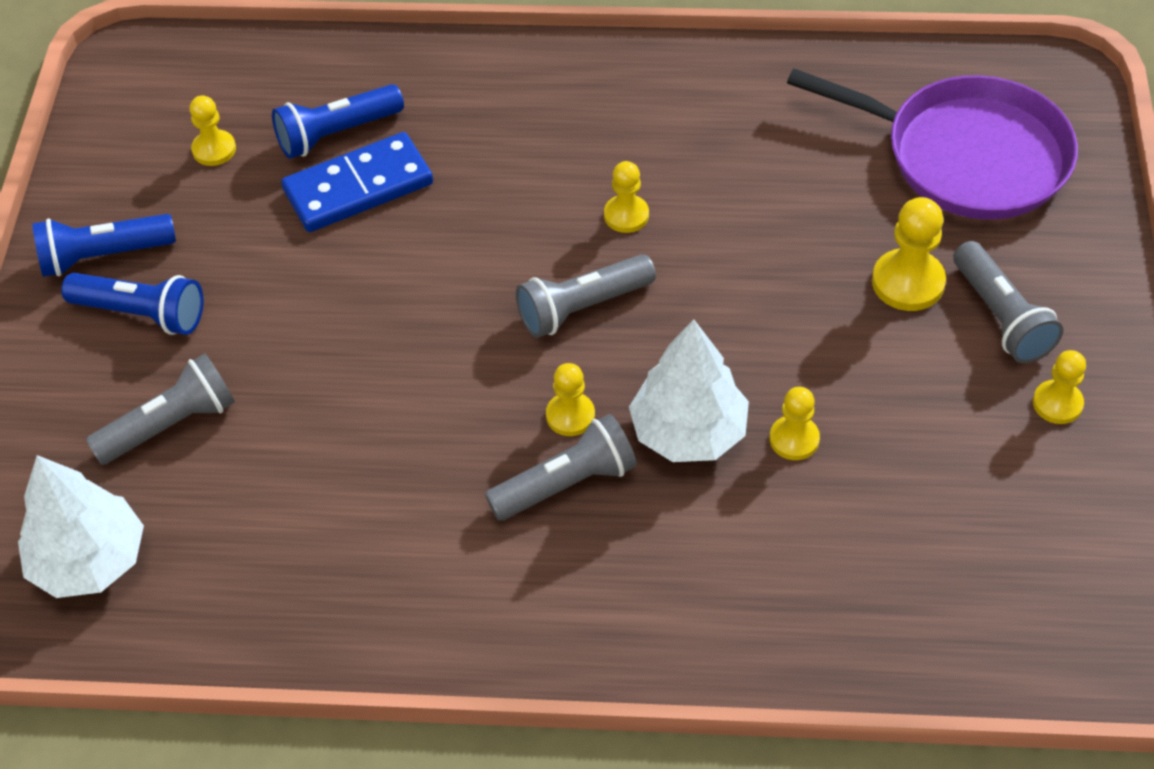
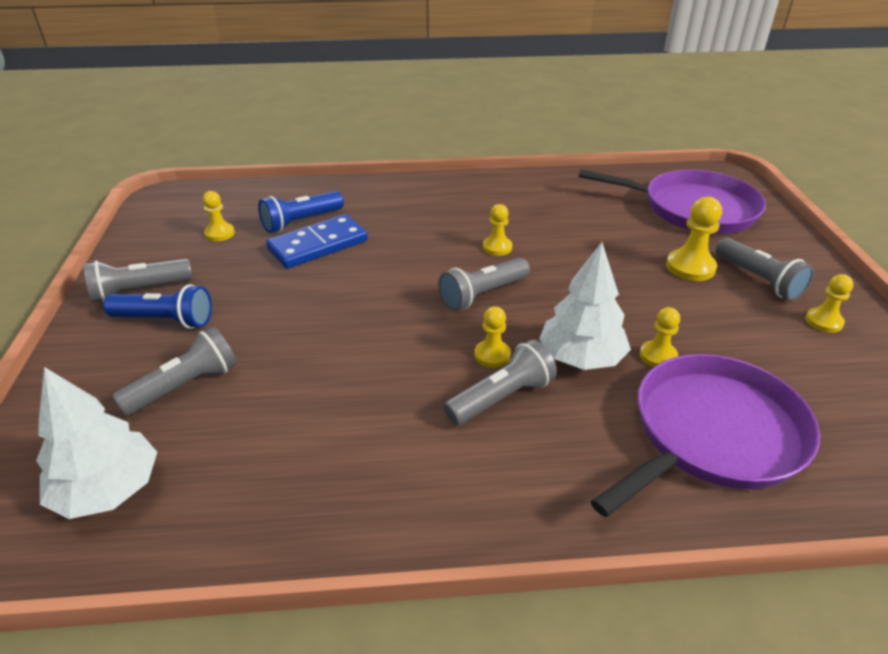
camera: 10 degrees left, 15 degrees down
blue flashlight [32,214,176,277] -> grey flashlight [84,259,192,303]
none -> purple pan [591,354,820,517]

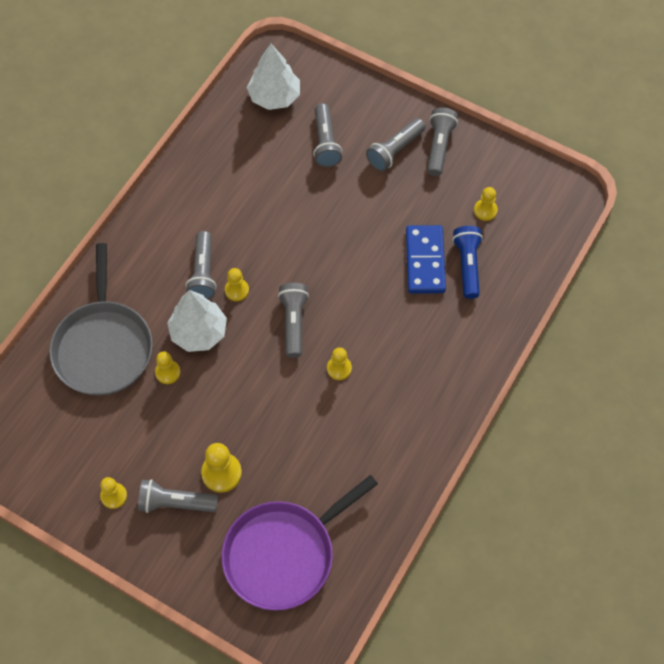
camera: 125 degrees right, 25 degrees up
blue flashlight [103,284,212,329] -> grey flashlight [366,118,425,171]
purple pan [591,354,820,517] -> grey pan [49,243,153,395]

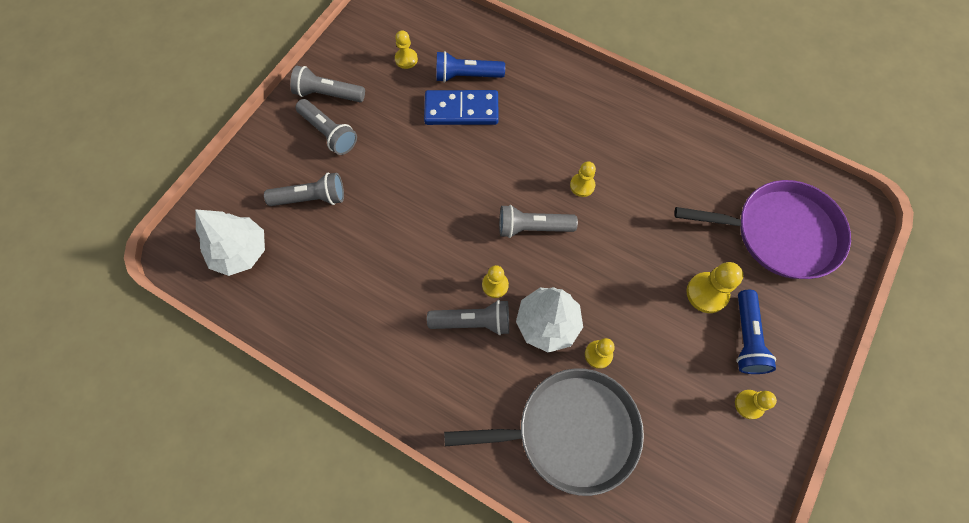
camera: 90 degrees left, 5 degrees up
grey flashlight [138,479,218,513] -> blue flashlight [736,290,776,374]
purple pan [221,475,378,611] -> purple pan turned 45 degrees counterclockwise [675,180,851,279]

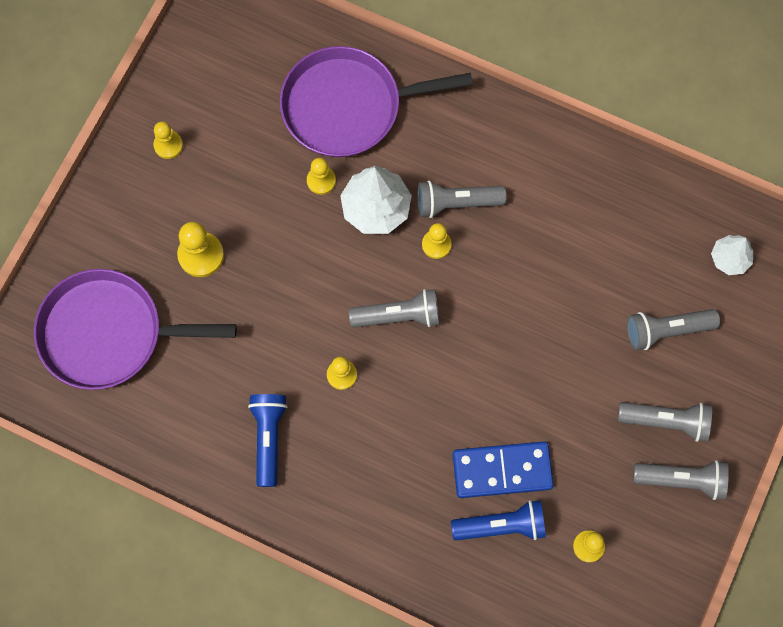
camera: 175 degrees right, 5 degrees up
white tree [195,209,265,276] -> white tree [711,235,753,275], size x0.59
grey flashlight [296,99,357,155] -> grey flashlight turned 150 degrees clockwise [618,402,712,442]
grey pan [444,368,644,496] -> purple pan [280,46,473,157]
blue flashlight [736,290,776,374] -> blue flashlight moved to [248,394,288,487]

